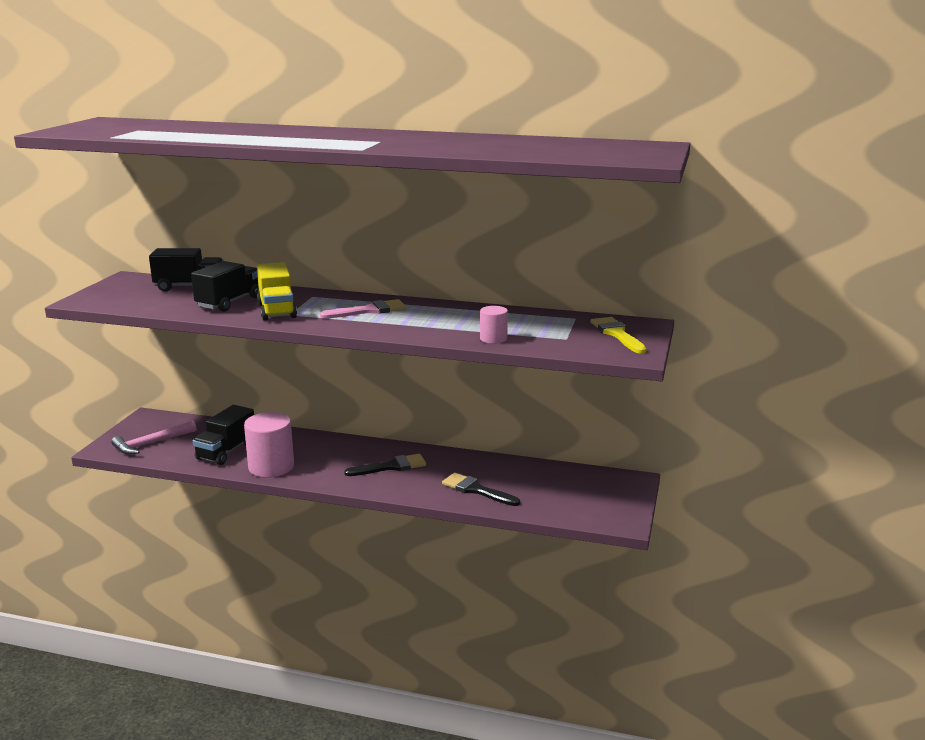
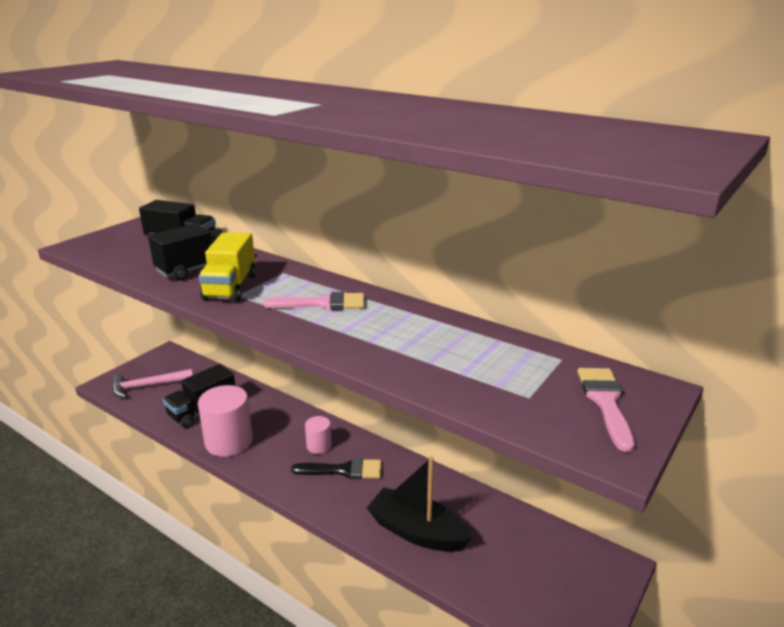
camera: 20 degrees right, 5 degrees up
black brush [442,473,520,506] -> black boat [367,457,473,552]
pink cylinder [480,306,508,344] -> pink cylinder moved to [305,416,332,454]
yellow brush [591,317,647,354] -> pink brush [577,368,635,452]

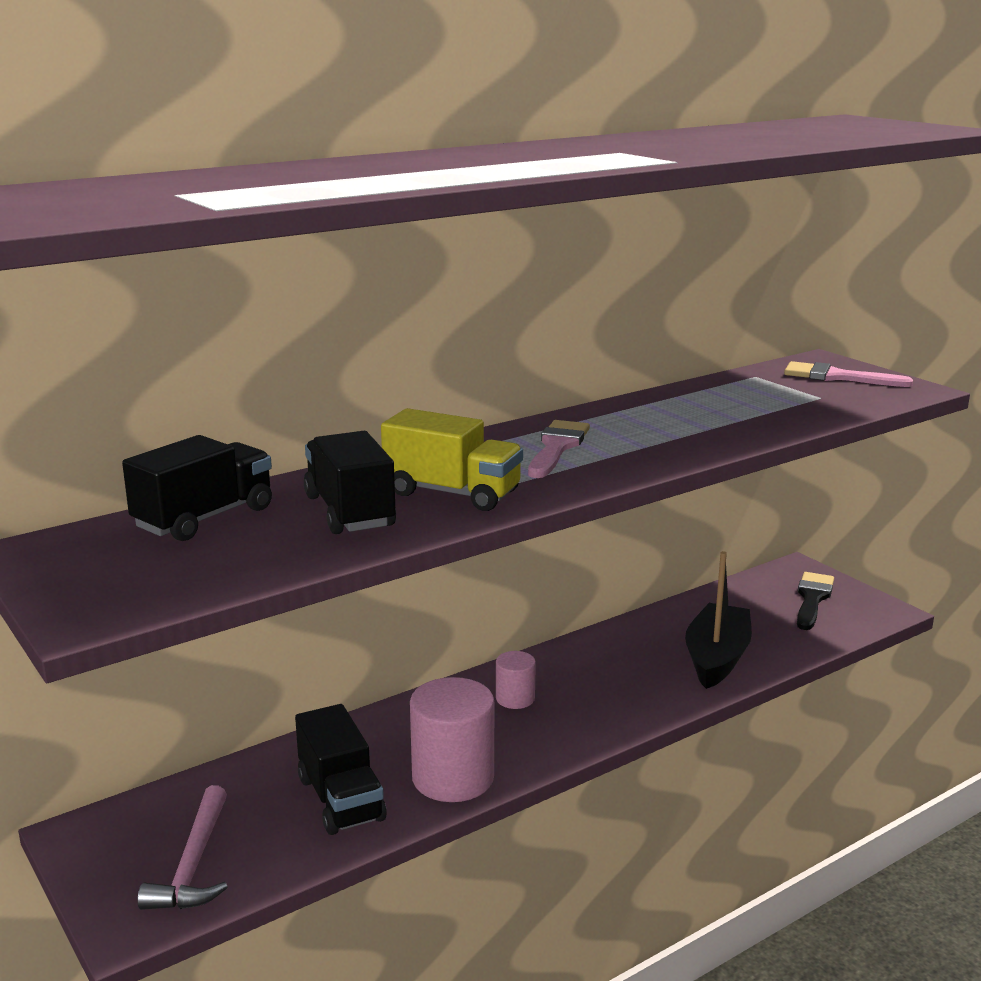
camera: 70 degrees left, 5 degrees down
black brush [291,458,381,479] -> black brush moved to [797,572,834,630]
black boat [367,457,473,552] -> black boat turned 150 degrees clockwise [685,551,752,689]

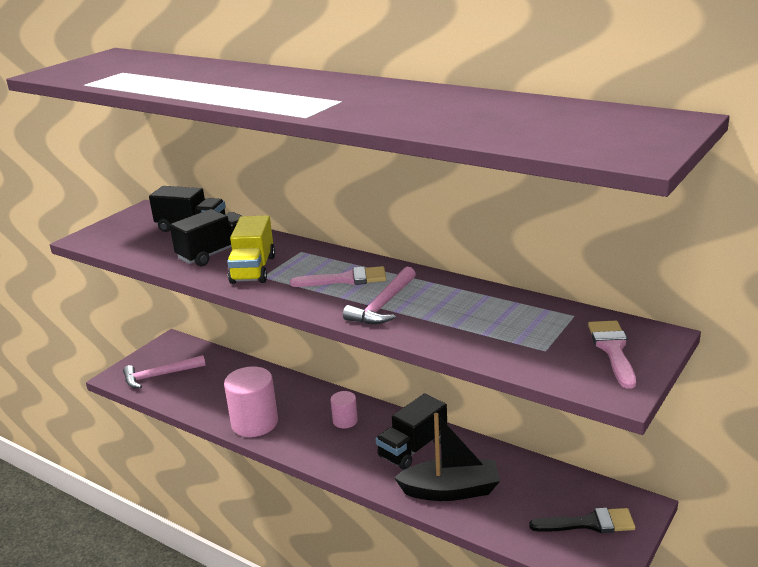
camera: 70 degrees right, 5 degrees up
black truck [295,704,386,835] -> black truck moved to [376,393,447,470]
none -> pink hammer [343,267,416,324]

